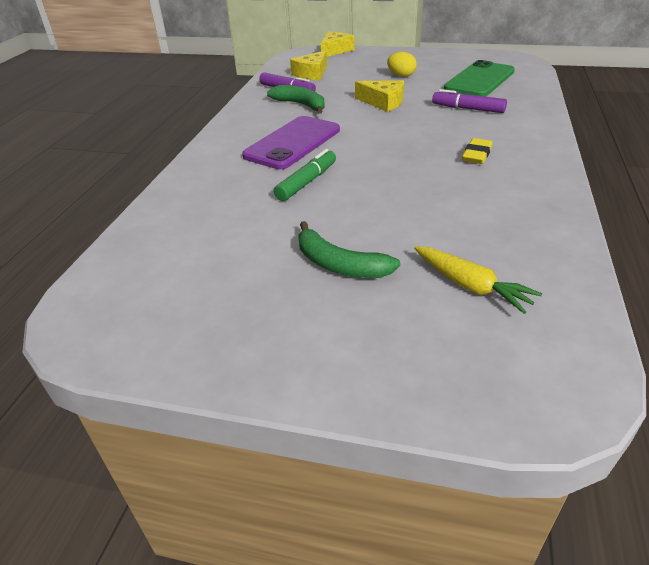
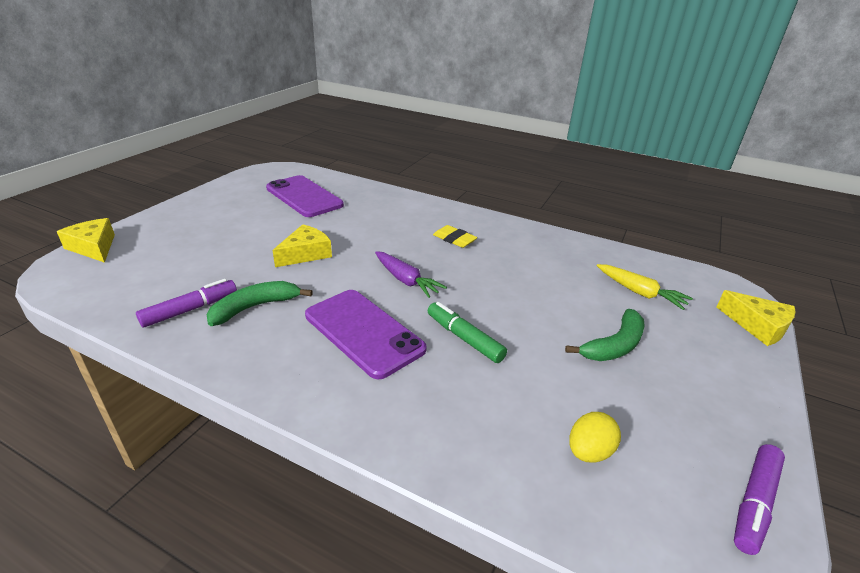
camera: 80 degrees left, 5 degrees down
yellow cheese [290,50,327,80] -> yellow cheese moved to [717,290,796,346]
yellow egg [387,52,417,77] -> yellow egg moved to [569,412,621,463]
yellow carrot [414,246,542,314] -> yellow carrot turned 75 degrees clockwise [597,264,693,310]
purple marker [432,89,507,113] -> purple marker moved to [734,444,785,555]
green phone [444,60,515,97] -> purple phone [266,175,344,217]
none -> purple carrot [375,251,447,298]

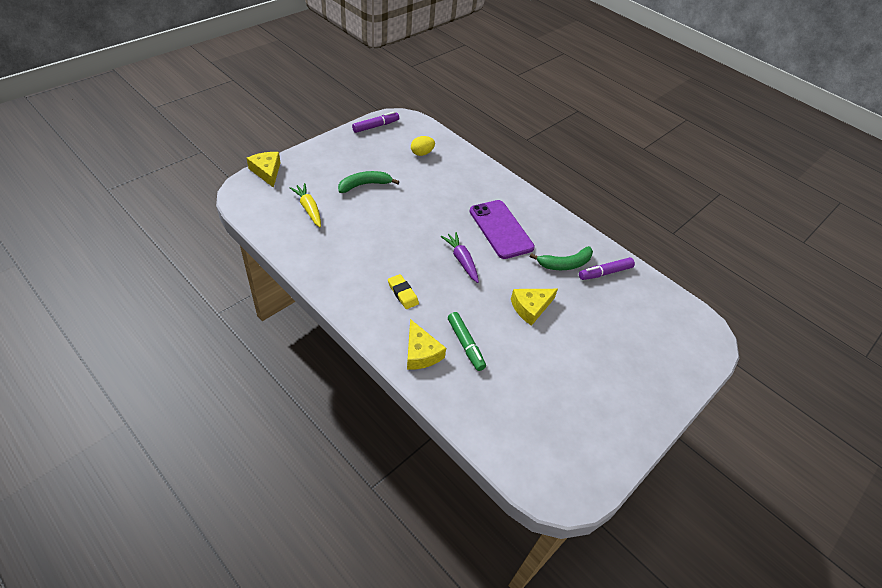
camera: 165 degrees left, 15 degrees up
yellow cheese [57,218,115,263] -> yellow cheese moved to [407,319,446,370]
purple phone [266,175,344,217] -> none
green marker [428,302,507,363] -> green marker moved to [448,312,486,371]

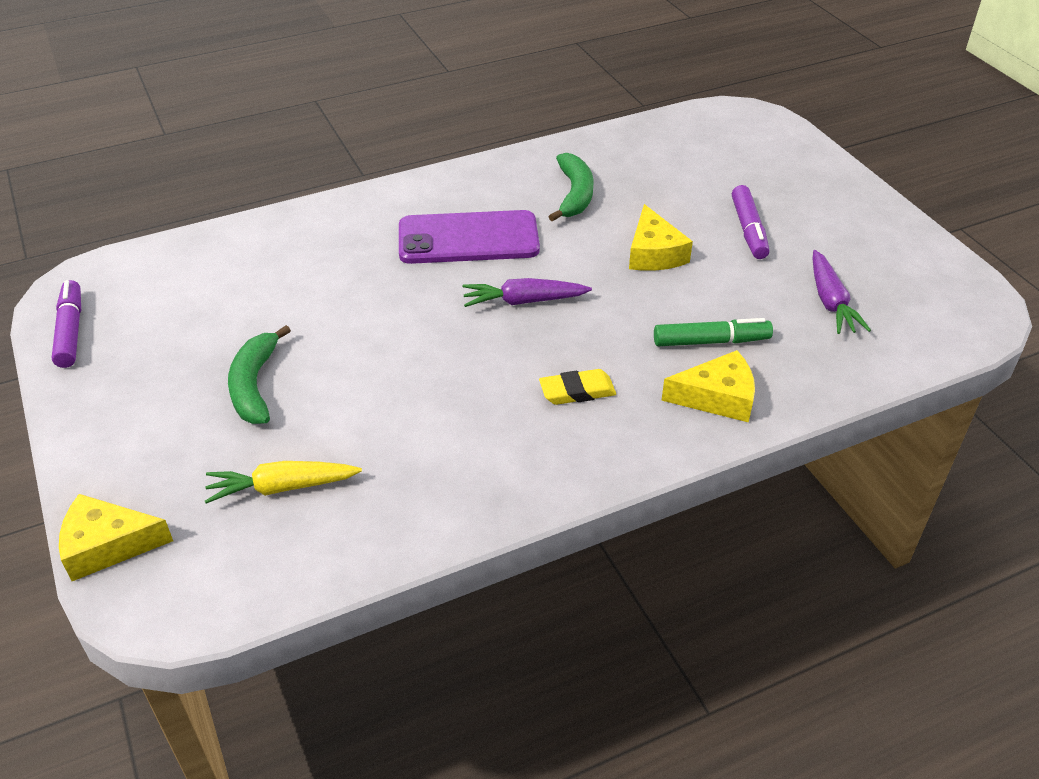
camera: 65 degrees left, 5 degrees down
yellow egg [411,136,435,156] -> none
purple marker [579,257,635,280] -> purple marker moved to [732,185,769,259]
none -> purple carrot [813,250,871,334]

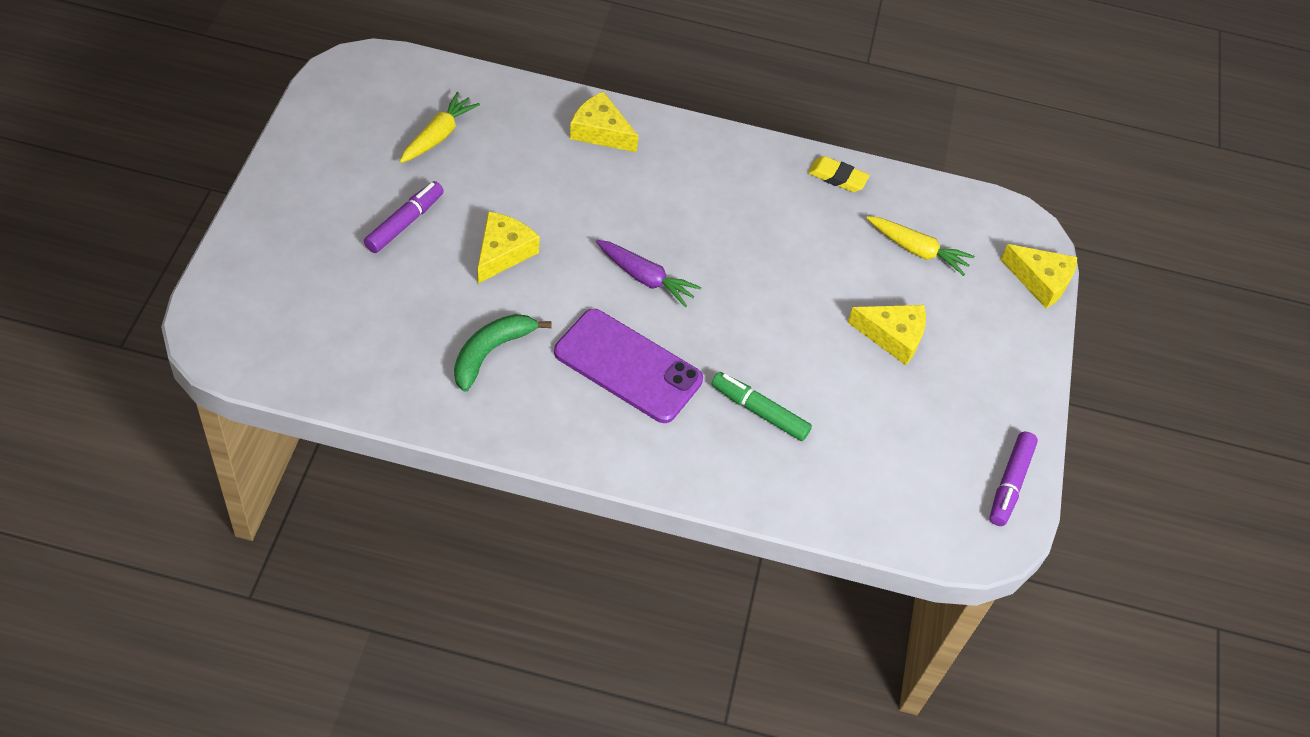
camera: 150 degrees left, 10 degrees up
green banana [228,325,291,424] -> yellow cheese [847,305,926,365]
yellow eraser [539,369,616,405] -> yellow eraser moved to [808,156,870,192]
green marker [654,318,773,346] -> green marker moved to [711,372,812,441]
purple carrot [813,250,871,334] -> yellow carrot [399,92,480,163]

